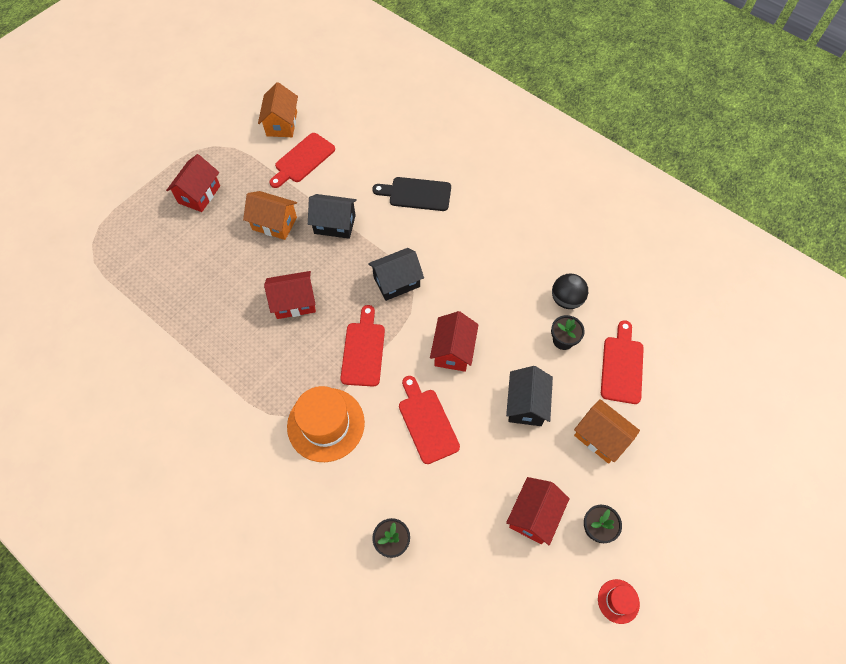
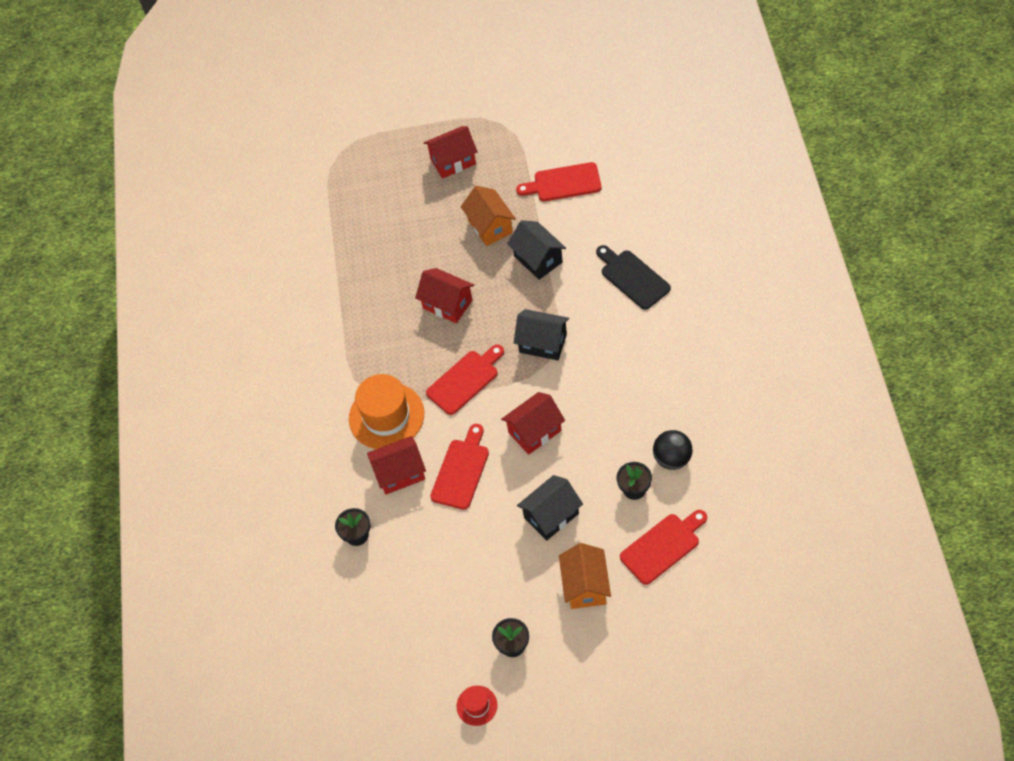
camera: 50 degrees right, 5 degrees down
orange house [258,82,298,137] -> none
red house [506,477,570,545] -> red house moved to [367,436,426,494]

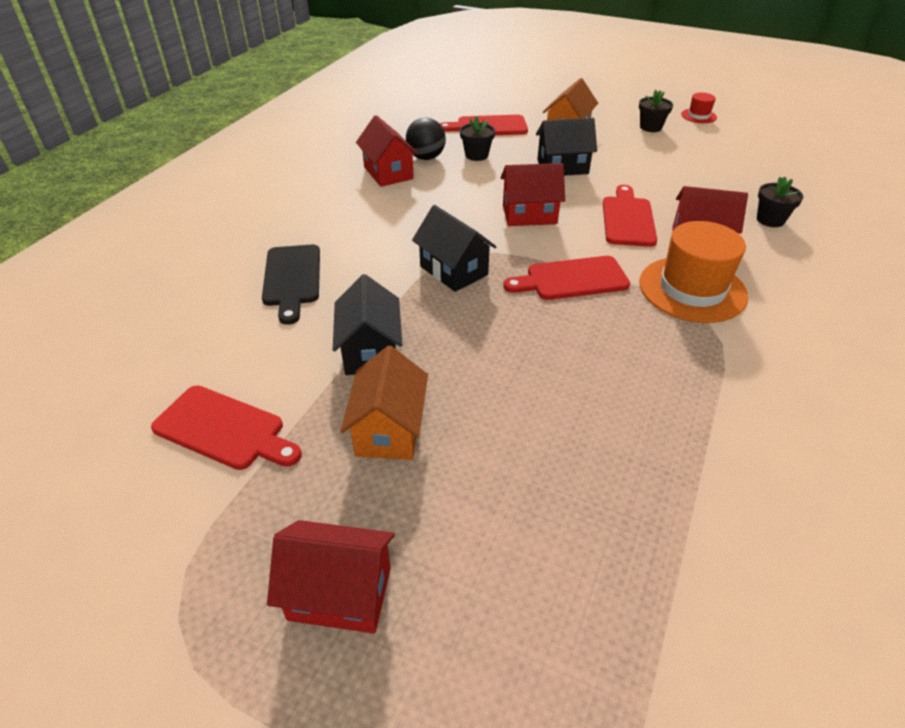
camera: 155 degrees left, 15 degrees down
red house [415,268,474,323] -> red house moved to [356,115,418,187]
red cutting board [430,424,489,510] -> red cutting board turned 135 degrees clockwise [603,185,657,247]

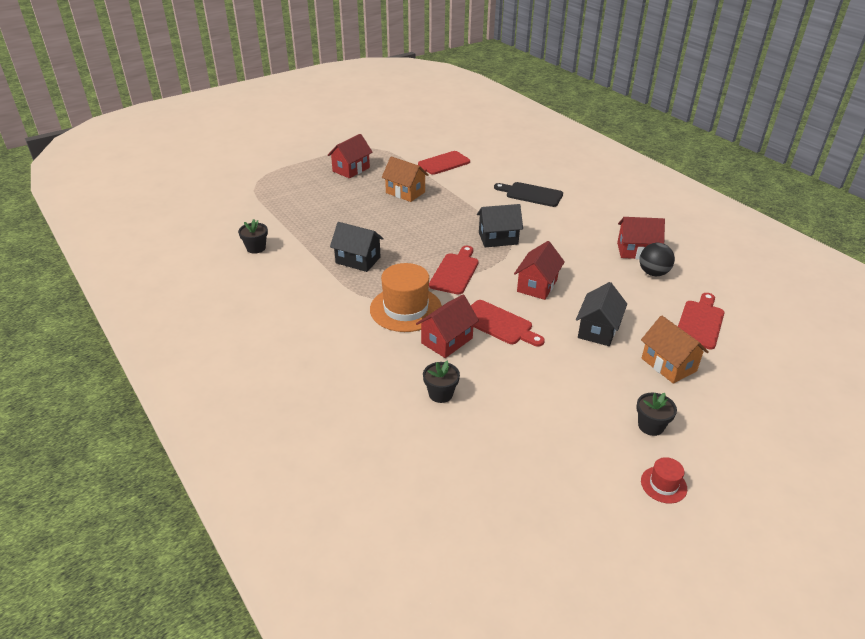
camera: 120 degrees right, 5 degrees down
black house [333,274,402,375] -> black house moved to [330,222,384,272]
black flower pot [460,116,495,161] -> black flower pot moved to [238,219,268,254]

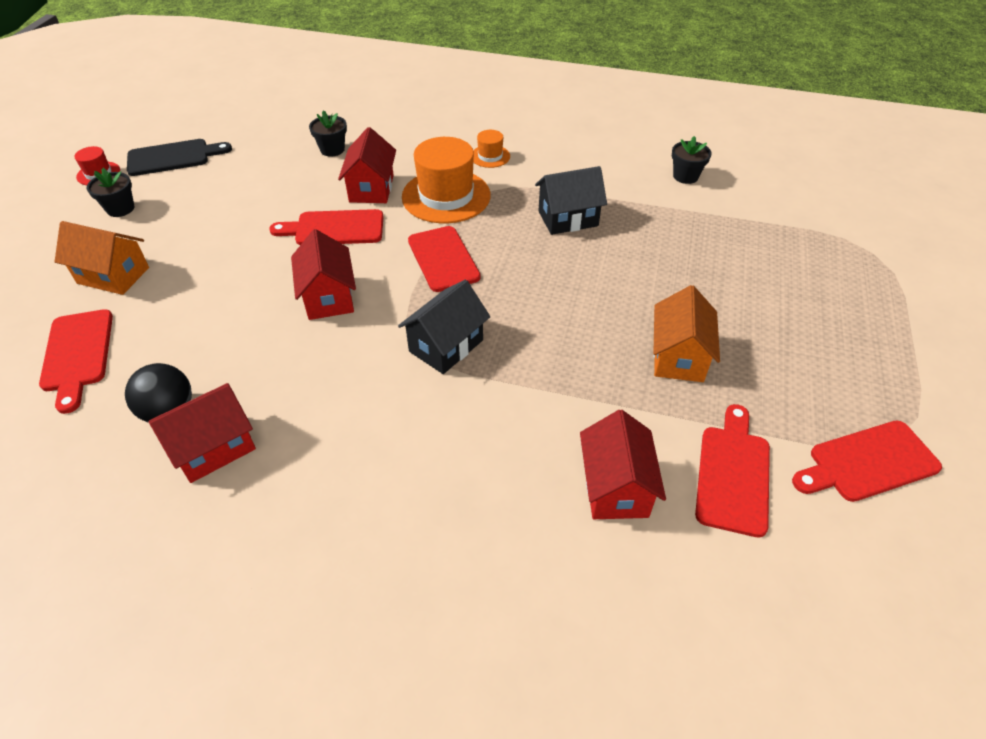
camera: 140 degrees right, 10 degrees up
red house [328,134,373,178] -> red house moved to [580,410,666,519]
orange house [382,157,429,202] -> orange house turned 75 degrees counterclockwise [653,285,720,382]
black cutting board [494,182,563,207] -> black cutting board moved to [127,139,232,176]
black house [576,282,627,346] -> none
none -> orange hat [473,130,510,168]
none -> red cutting board [792,421,942,502]

